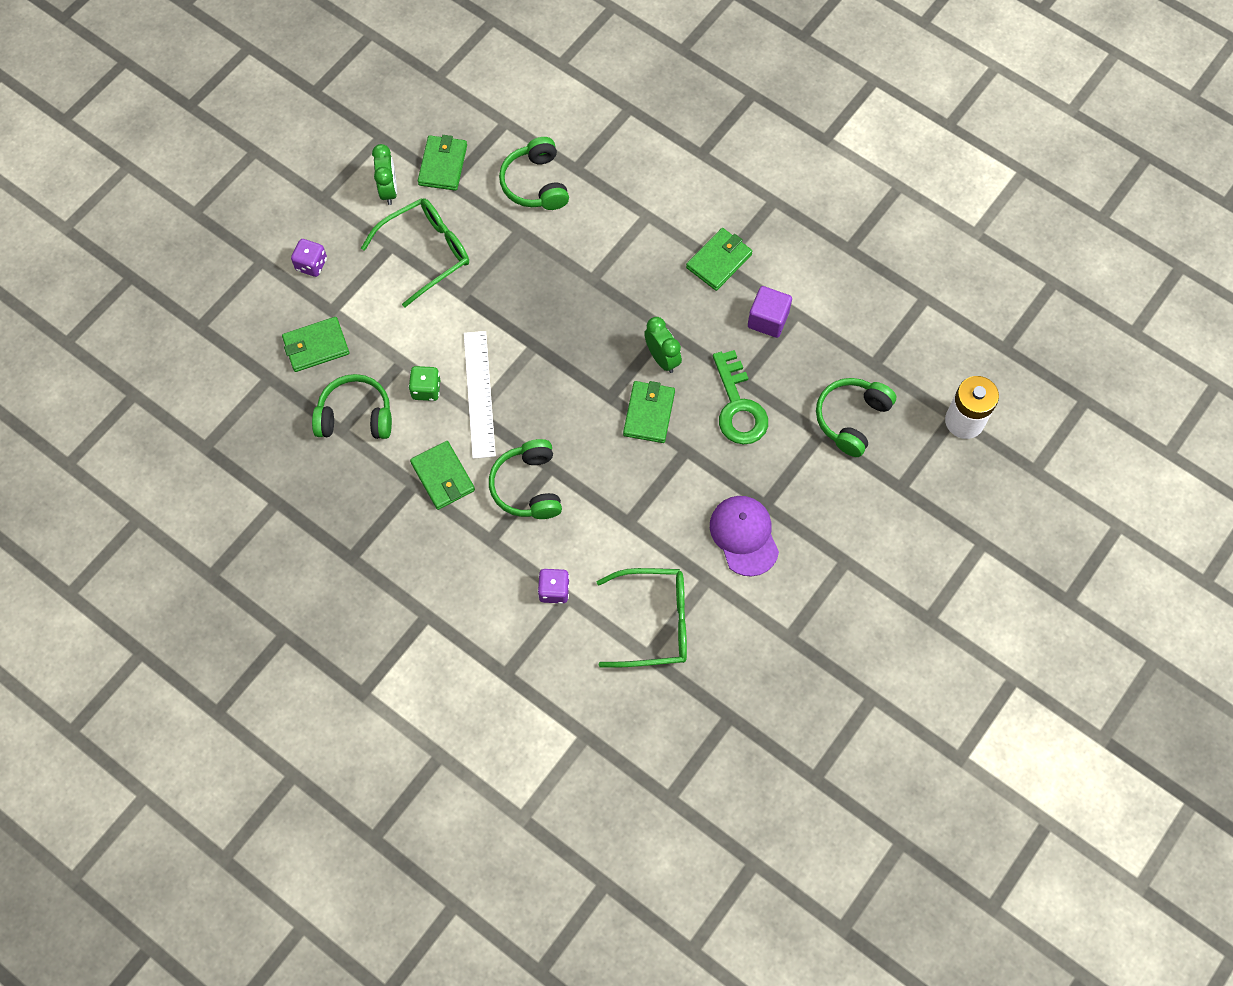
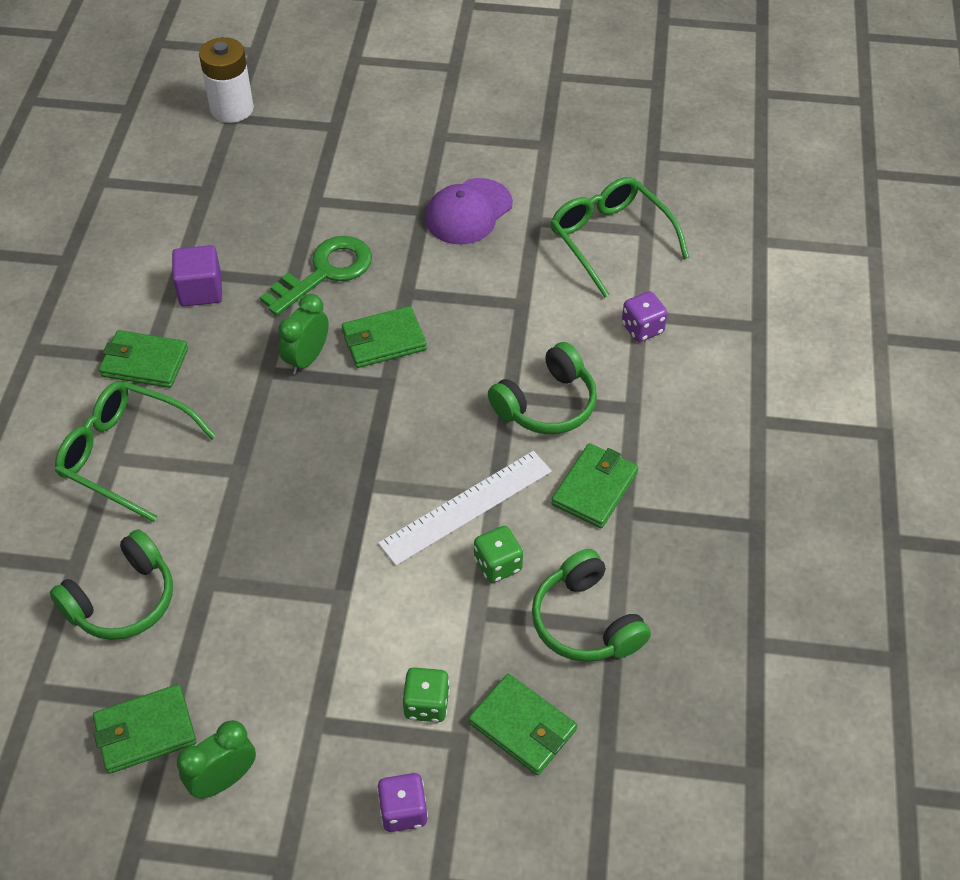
camera: 120 degrees left, 15 degrees down
green glasses [361,198,469,307] -> green glasses moved to [55,381,216,522]
green headphones [816,378,896,457] -> none
none -> green dice [402,667,450,722]

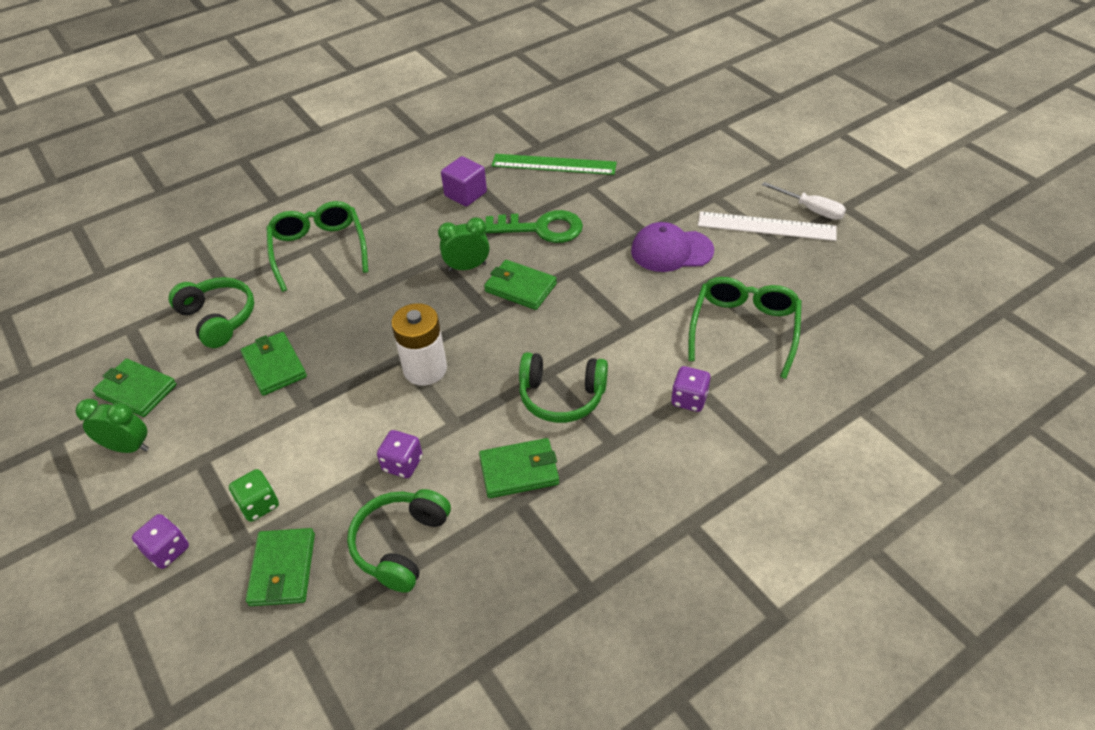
camera: 50 degrees right, 5 degrees down
green headphones [50,529,173,640] -> green headphones turned 135 degrees counterclockwise [169,277,254,348]
green wallet [99,330,188,388] -> green wallet moved to [240,332,307,396]
white battery [199,37,254,123] -> white battery moved to [391,303,447,386]
white ruler [378,451,552,565] -> white ruler moved to [698,211,837,241]
green dice [474,526,523,583] -> purple dice [377,430,422,478]
none -> green ruler [491,154,617,175]
none -> white screwdriver [762,182,846,220]

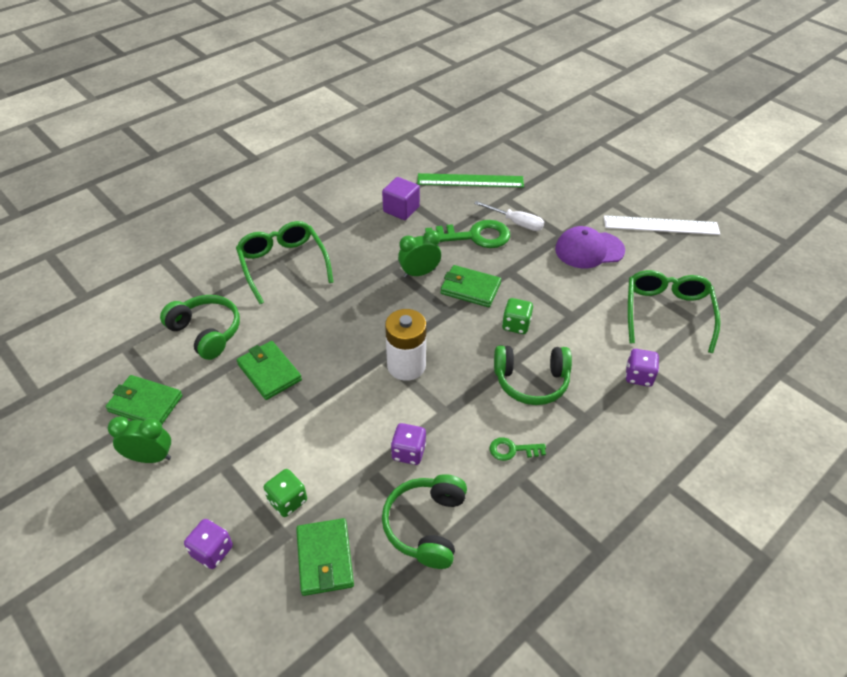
camera: 10 degrees left, 0 degrees up
green wallet [479,438,559,498] -> green key [490,437,546,461]
white screwdriver [762,182,846,220] -> white screwdriver moved to [474,201,544,231]
none -> green dice [502,298,533,334]

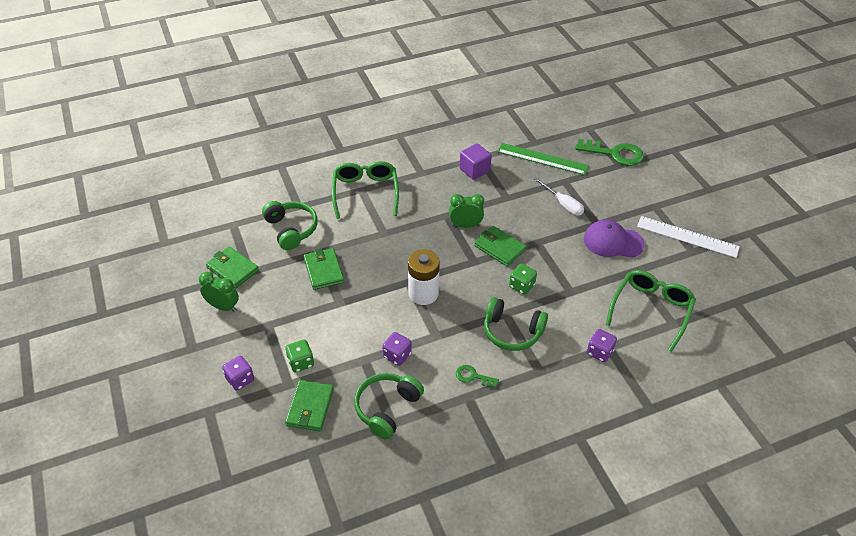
camera: 20 degrees right, 0 degrees up
green key [425,220,510,248] -> green key moved to [575,139,644,166]

